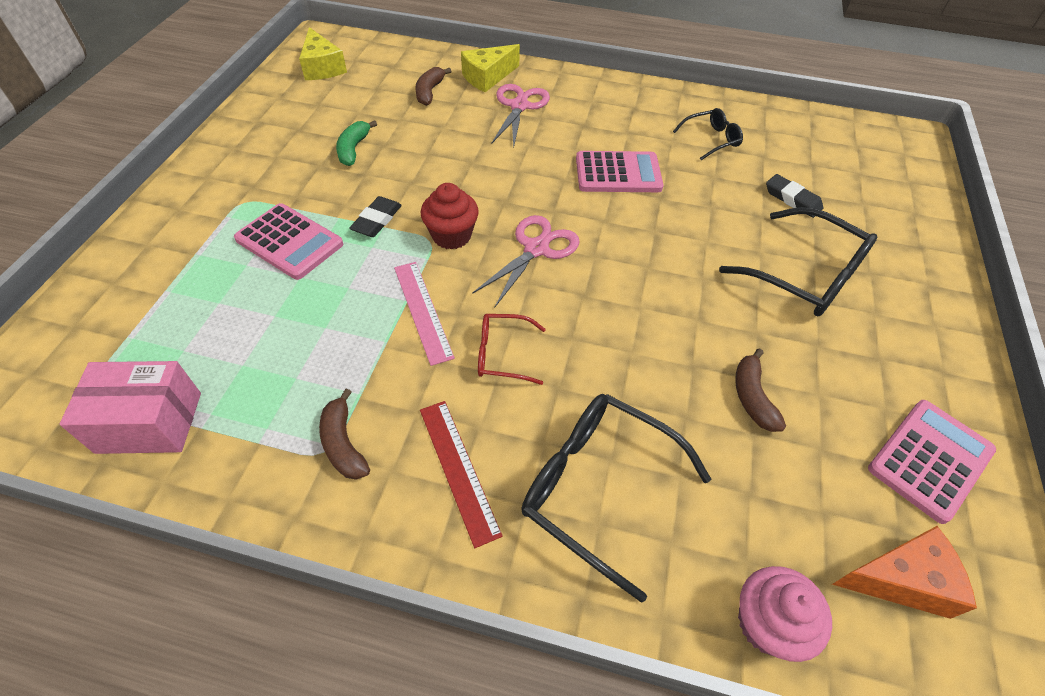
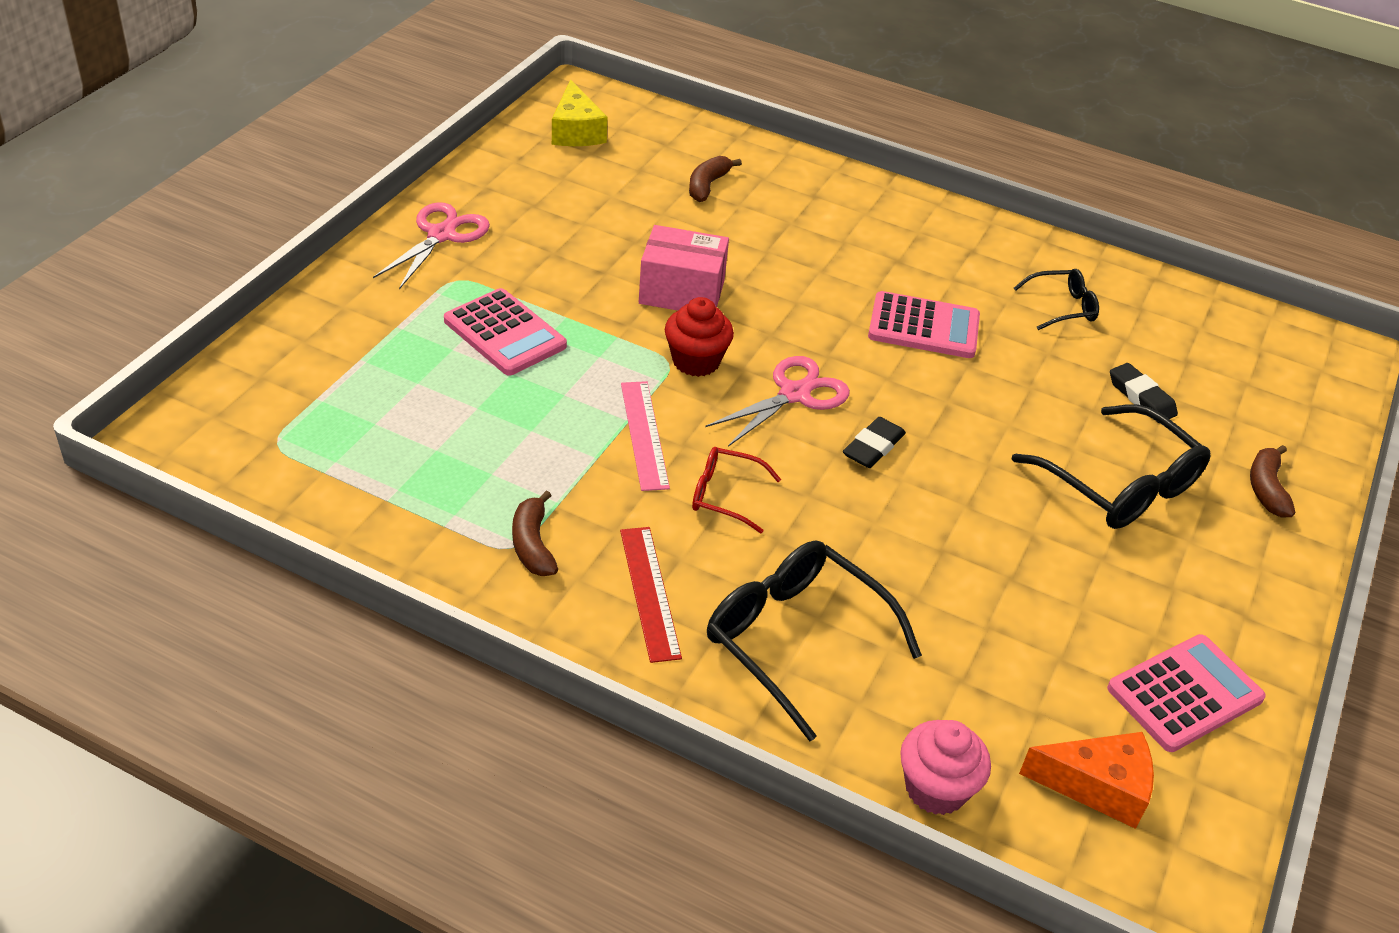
camera: 10 degrees right, 10 degrees down
pink box [59,361,201,454] -> pink box moved to [639,225,729,311]
green banana [336,120,377,166] -> none
black eraser [349,196,402,237] -> black eraser moved to [843,417,906,468]
yellow cheese [461,44,520,92] -> none
pink scissors [492,84,550,148] -> pink scissors moved to [373,202,490,289]
brown banana [735,348,786,432] -> brown banana moved to [1250,445,1295,517]

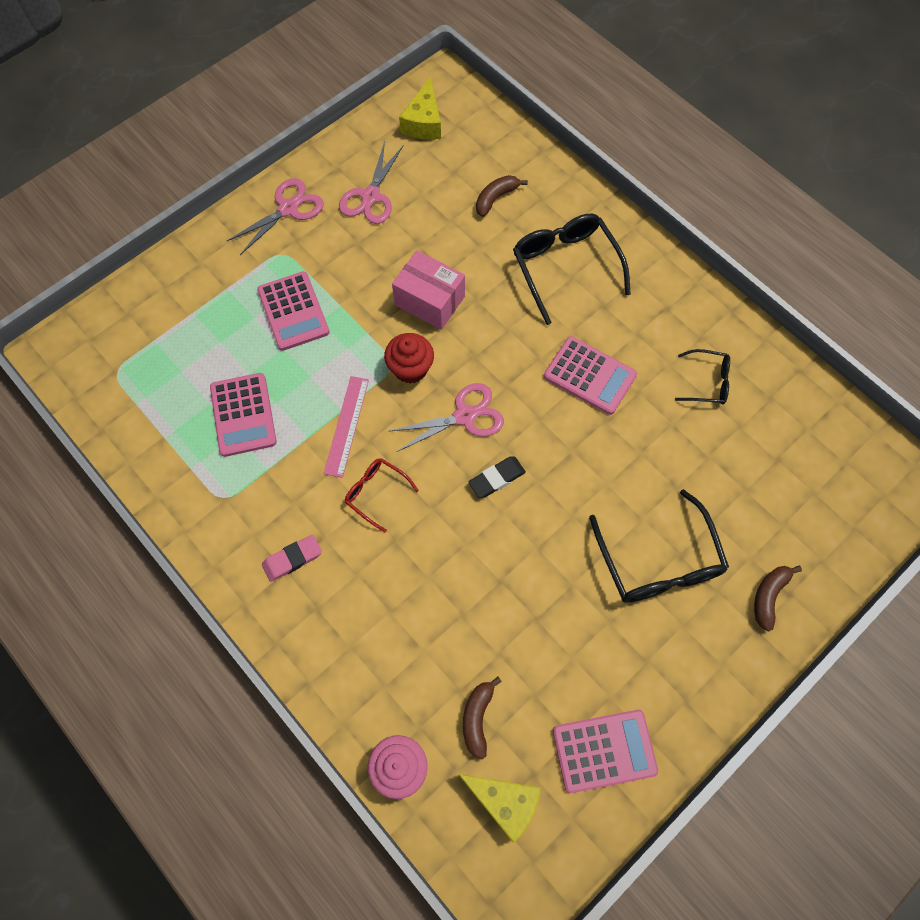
camera: 25 degrees right, 25 degrees up
brown banana [512,490,558,576] -> brown banana moved to [463,676,502,760]
red ruler [620,527,682,663] -> pink eraser [262,535,322,582]
black glasses [707,540,922,742] -> black glasses moved to [513,214,631,325]
orange cheese [1019,732,1154,829] -> yellow cheese [458,774,541,843]
black eraser [1110,363,1178,423] -> none
none -> pink calculator [210,373,277,457]
none -> pink scissors [339,141,404,224]

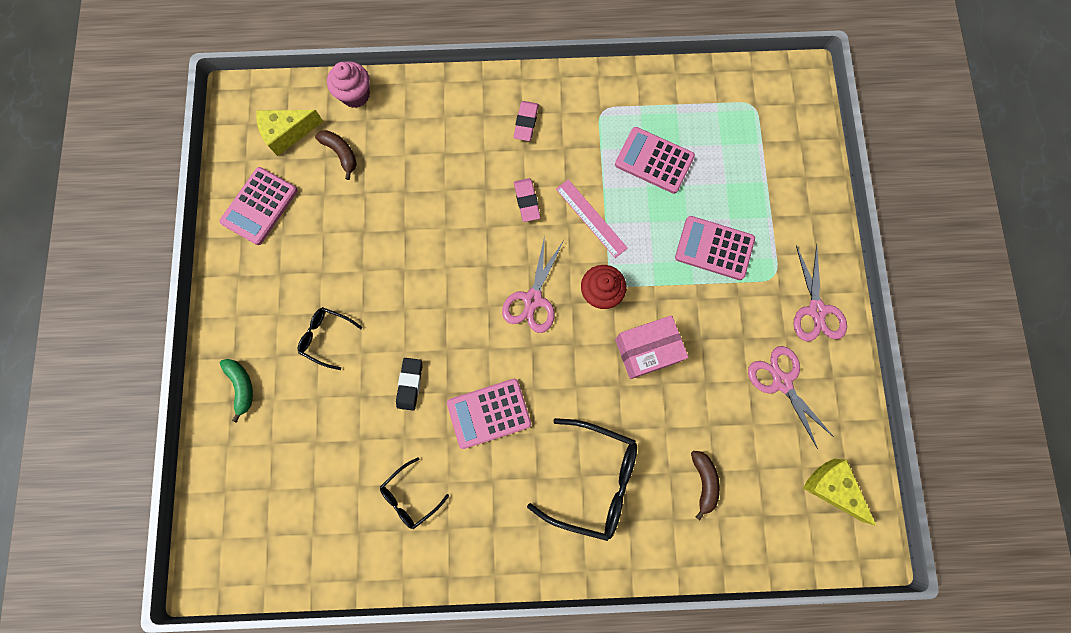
camera: 130 degrees right, 10 degrees up
red glasses [345,458,419,532] -> pink eraser [514,178,541,222]
black eraser [469,456,526,498] -> black eraser moved to [396,358,422,411]
black glasses [589,489,729,603] -> black glasses [297,307,362,370], size x0.54
brown banana [754,566,802,631] -> green banana [220,359,253,423]

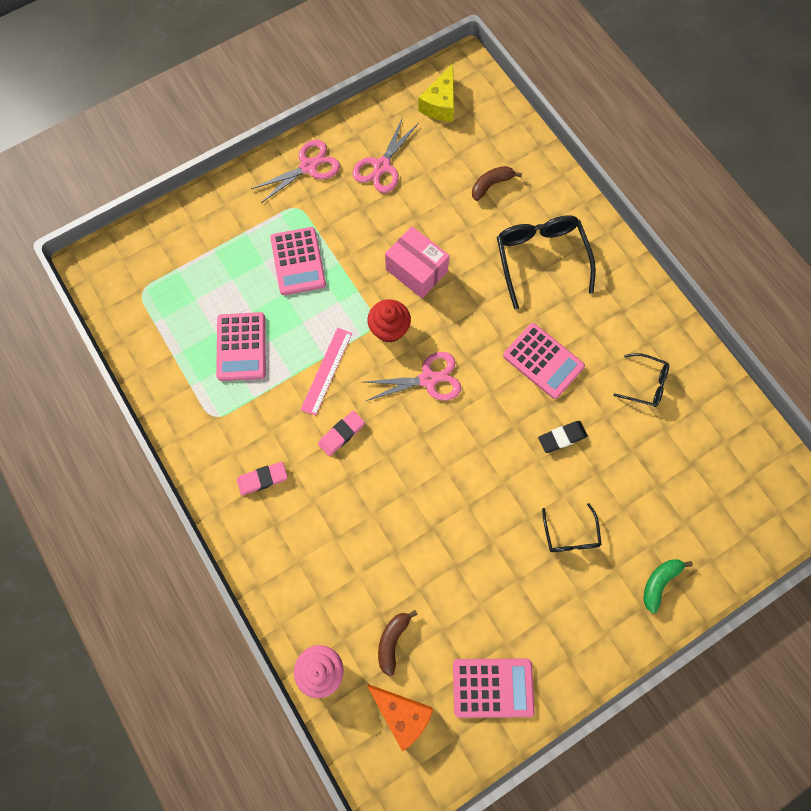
camera: 120 degrees left, 5 degrees down
yellow cheese [256,110,323,156] -> orange cheese [367,685,433,752]

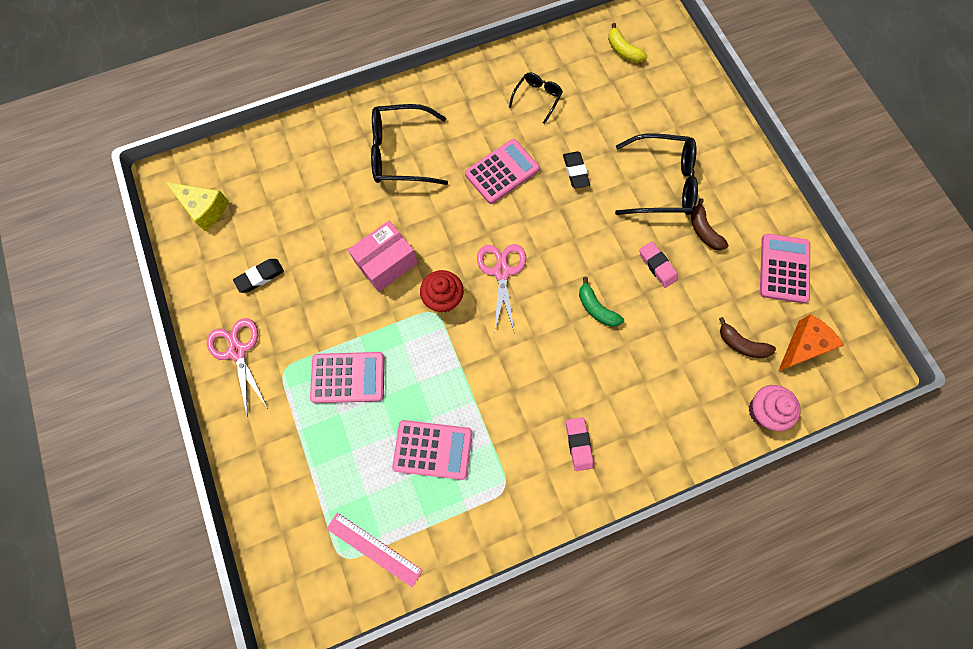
camera: 80 degrees left, 0 degrees up
pink ruler [300,328,352,416] -> pink ruler moved to [327,513,423,587]
pink eraser [318,411,365,456] -> pink eraser moved to [639,242,678,288]
pink scissors [352,117,419,193] -> black eraser [233,259,284,293]
brown banana [472,166,522,201] -> brown banana moved to [691,198,729,251]
black glasses [542,503,602,552] -> black glasses [615,133,698,215], size x1.85
green banana [643,559,693,613] -> green banana moved to [579,277,624,327]
none -> yellow banana [608,23,647,63]

